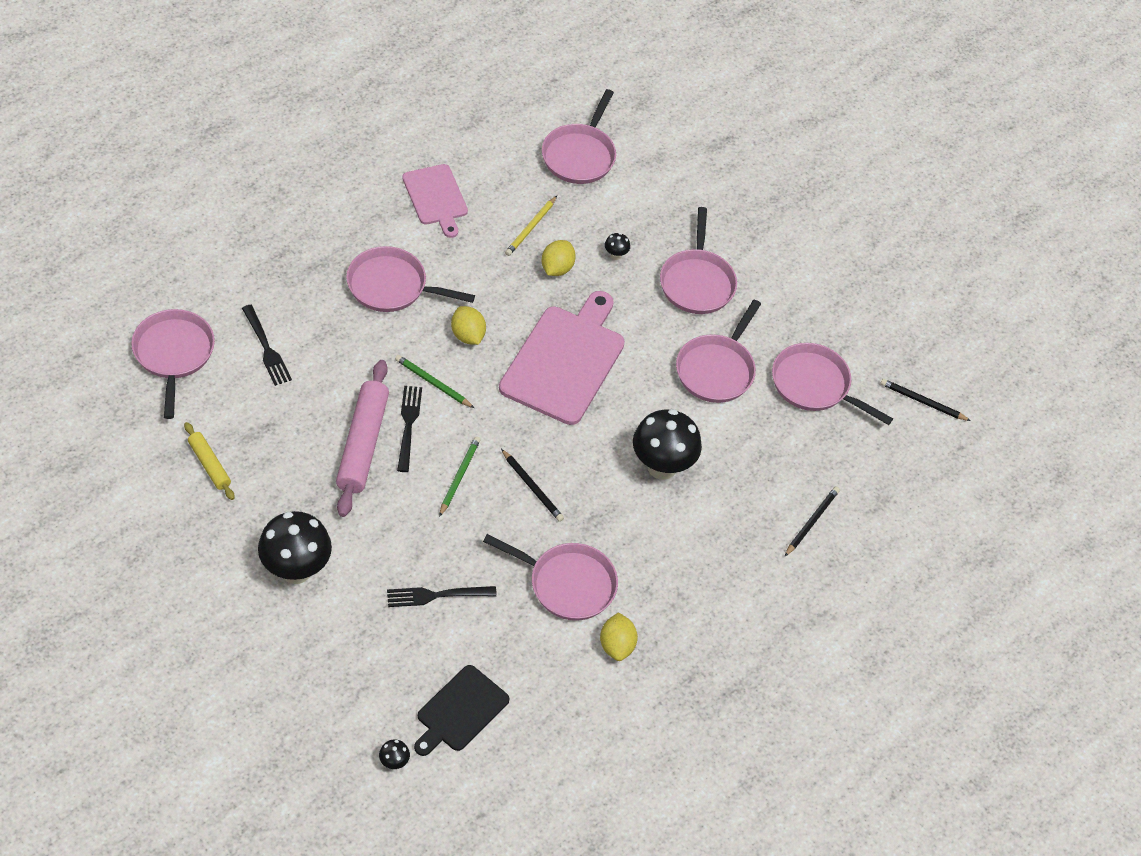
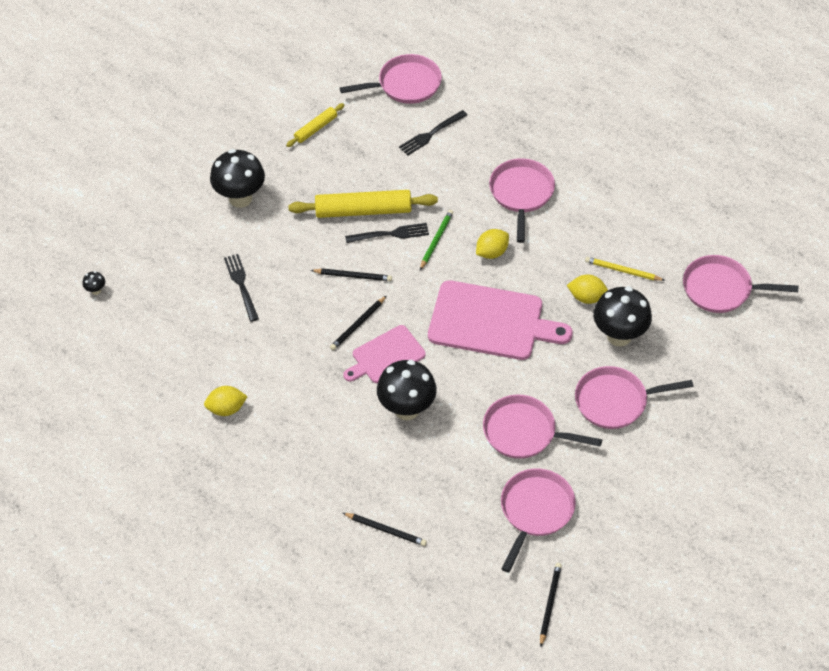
camera: 85 degrees right, 0 degrees up
pink rolling pin [336,360,389,517] -> yellow rolling pin [288,190,438,218]
pink cutting board [402,164,468,238] -> pink cutting board moved to [343,325,426,383]
black cutting board [414,665,510,756] -> none
green pencil [439,436,481,517] -> black pencil [311,269,392,281]
pink pan [483,534,618,621] -> none
black mushroom [605,233,630,260] -> black mushroom [593,287,652,347], size x2.48

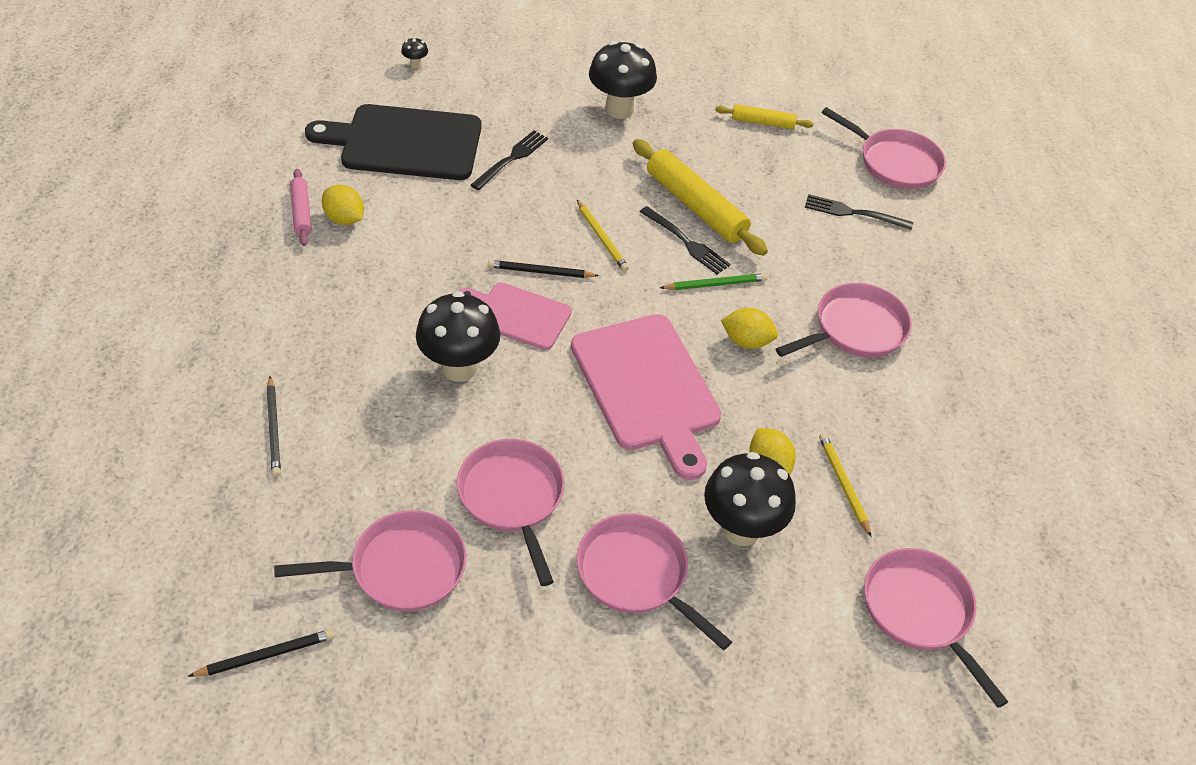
camera: 50 degrees right, 5 degrees down
black pencil [311,269,392,281] -> yellow pencil [577,200,629,272]
none -> pink rolling pin [290,169,312,246]
none -> black cutting board [305,104,482,180]

